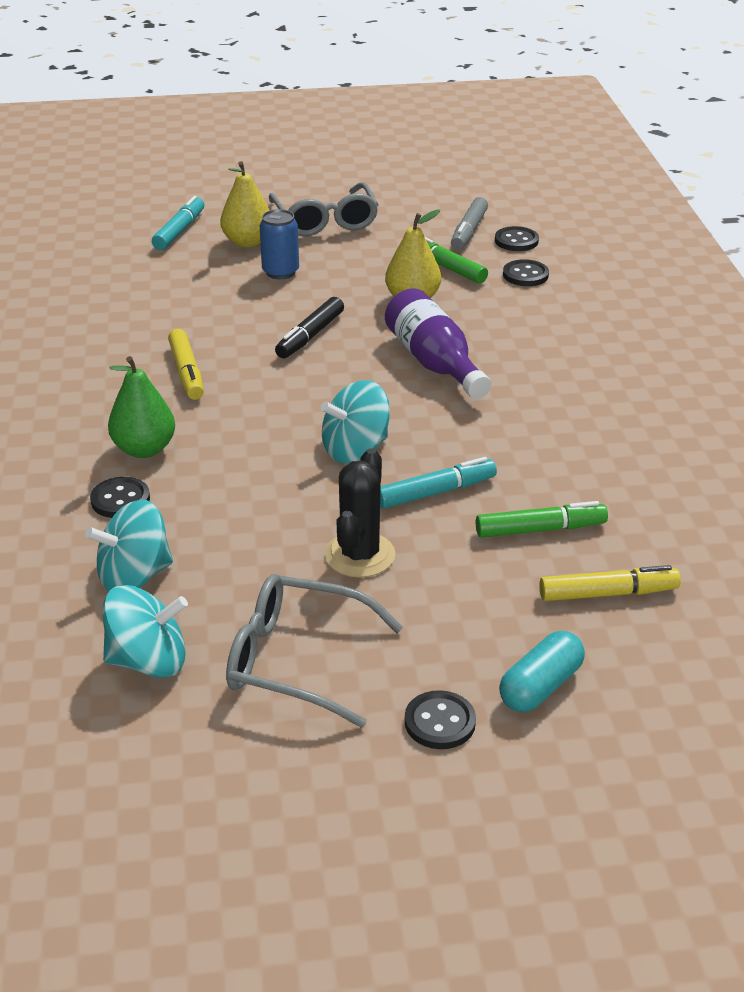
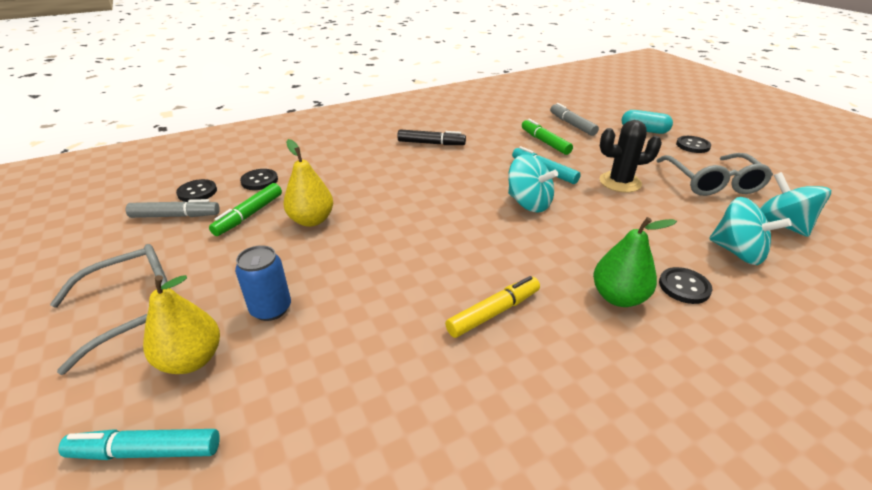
camera: 110 degrees left, 0 degrees up
black marker [275,297,344,358] -> black marker moved to [397,129,466,145]
purple bottle [385,288,491,399] -> none
yellow marker [539,565,681,601] -> grey marker [550,103,599,136]

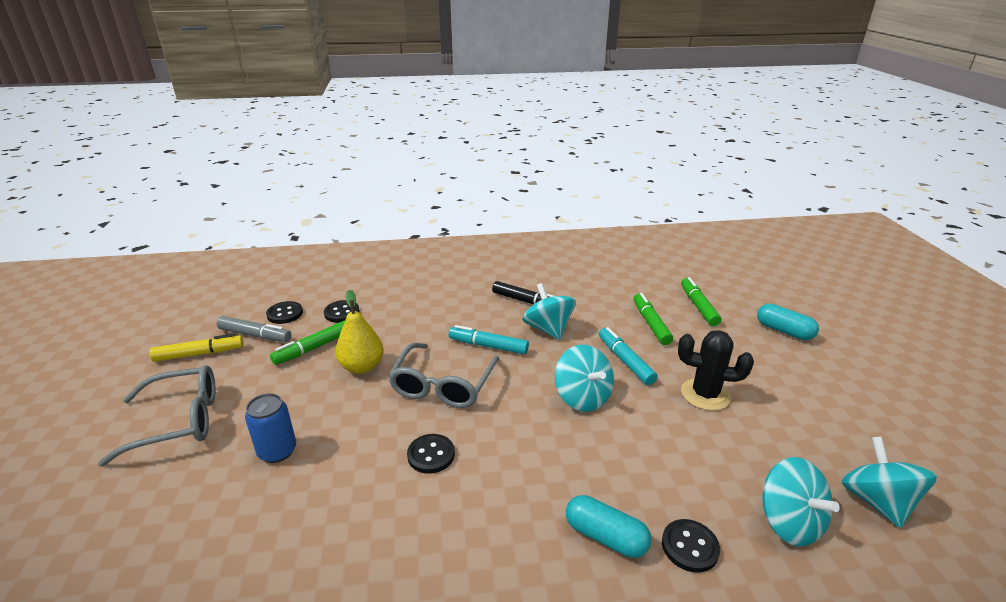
camera: 20 degrees right, 5 degrees down
turquoise marker [58,429,220,460] -> turquoise marker moved to [449,325,529,354]
yellow pear [143,275,220,374] -> none
yellow marker [445,276,540,338] -> yellow marker moved to [150,334,243,362]
grey marker [550,103,599,136] -> green marker [681,277,721,326]
green pear [593,217,677,307] -> turquoise capsule [566,495,652,558]
grey glasses [656,153,773,196] -> grey glasses moved to [388,343,499,408]
black button [676,136,711,153] -> black button moved to [407,434,455,474]
none -> turquoise spinning top [522,283,576,340]

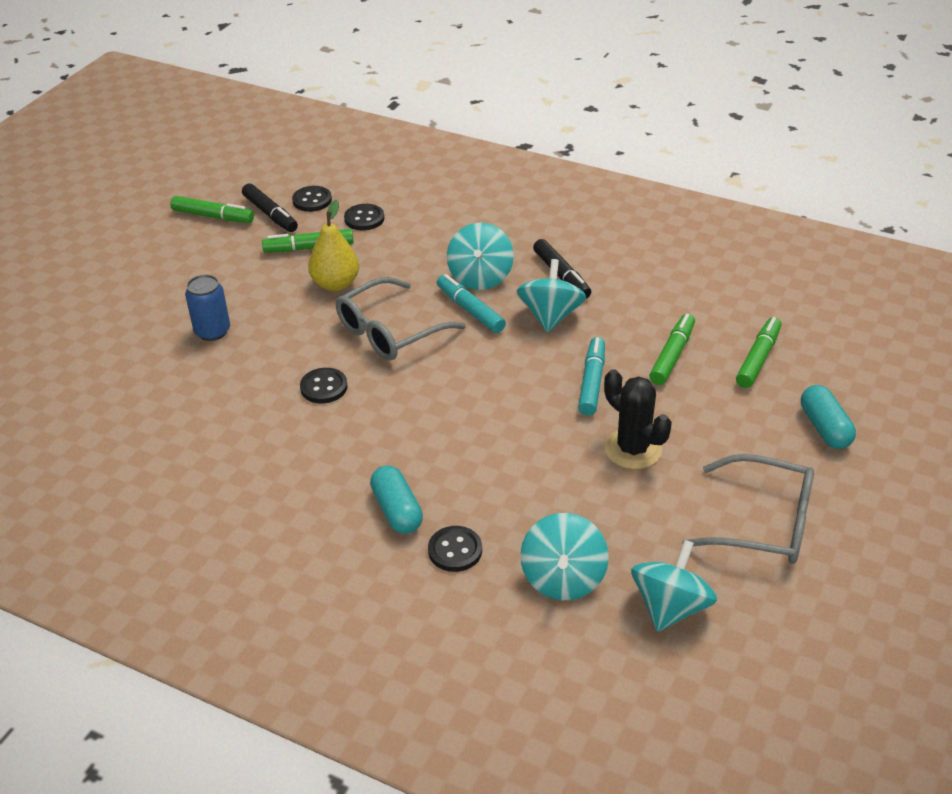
camera: 35 degrees right, 10 degrees up
grey glasses [98,365,216,466] -> grey glasses moved to [682,454,814,564]
yellow marker [150,334,243,362] -> green marker [170,196,254,223]
grey marker [217,316,291,342] -> black marker [242,183,298,232]
turquoise spinning top [555,345,614,412] -> turquoise spinning top moved to [447,222,514,290]

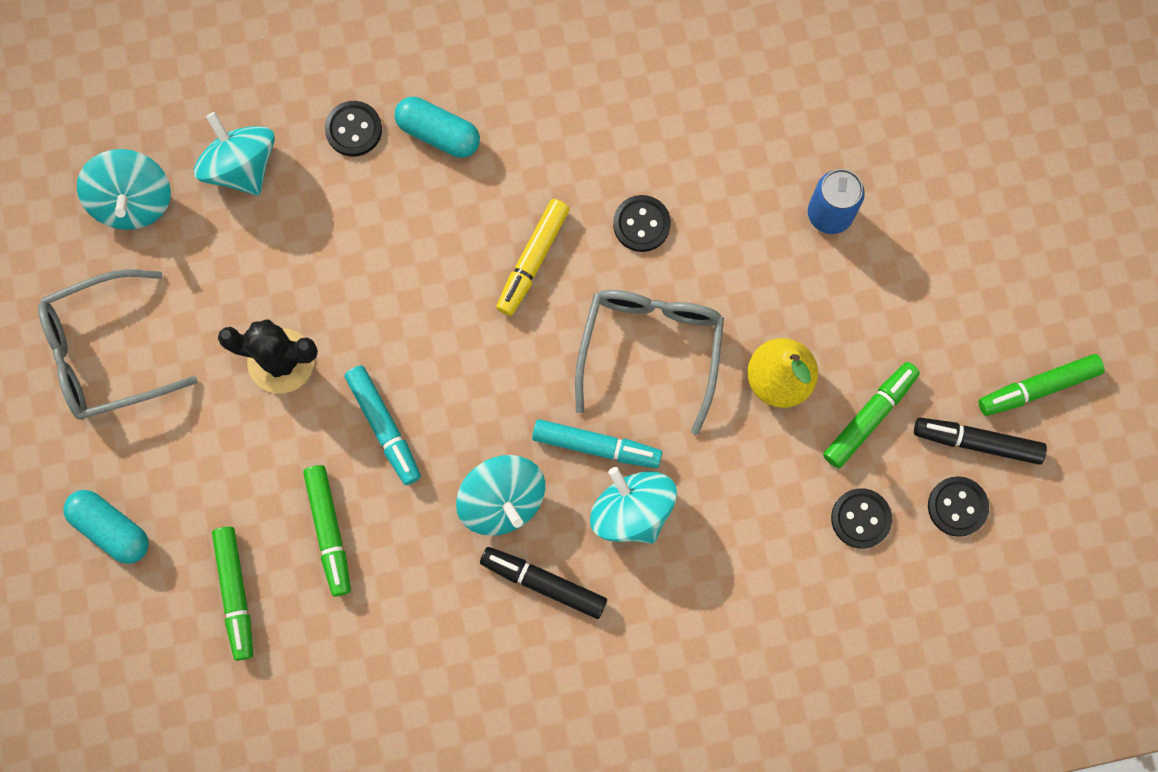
camera: 140 degrees right, 35 degrees up
none -> yellow marker [496,199,570,316]

